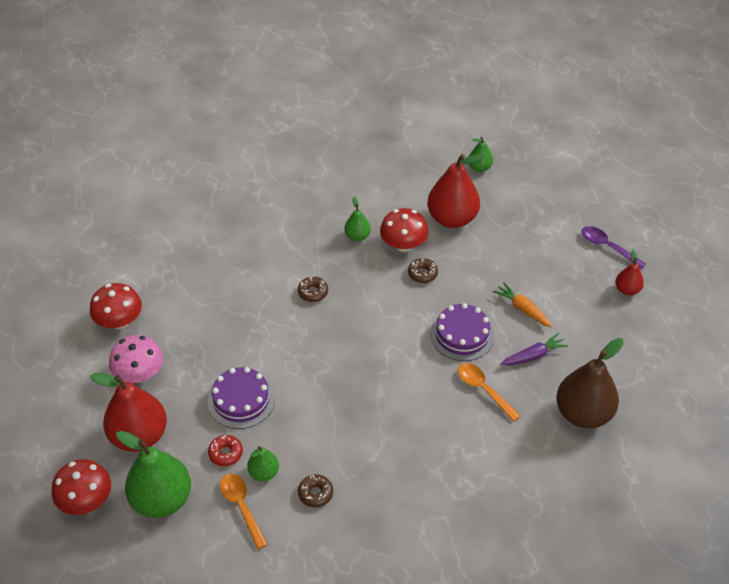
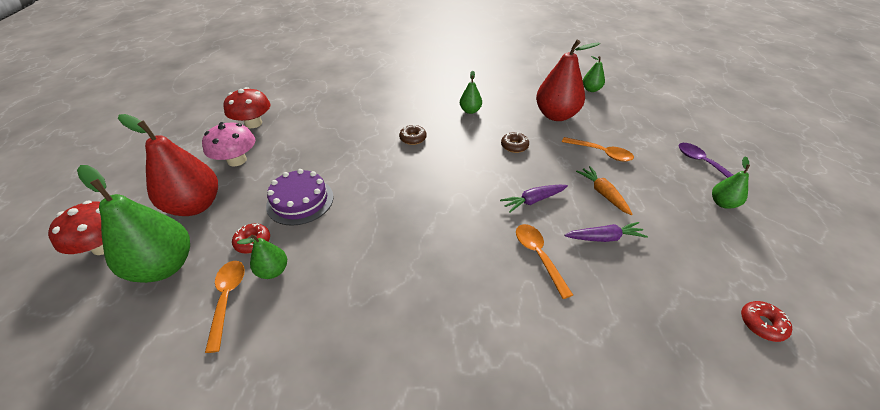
camera: 20 degrees right, 5 degrees down
brown donut [298,474,333,507] -> none
red mushroom [380,208,429,252] -> none
purple cake [430,303,494,361] -> purple carrot [500,185,568,213]
brown pear [556,338,623,428] -> none
red pear [615,250,644,295] -> green pear [712,156,750,209]
none -> orange spoon [562,137,634,162]
none -> red donut [741,301,792,342]

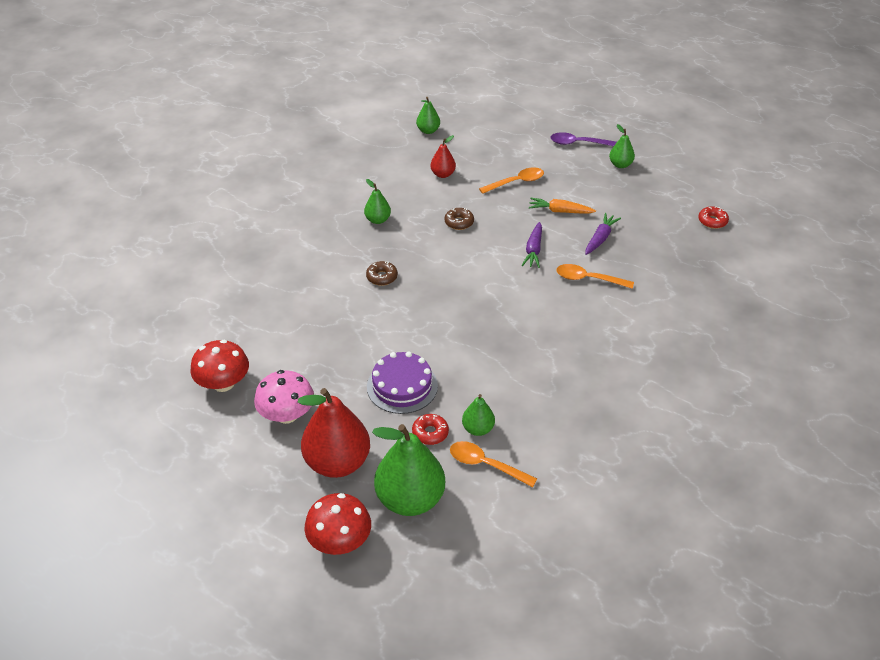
camera: 55 degrees left, 0 degrees up
red pear [536,40,600,121] -> red pear [431,135,456,178], size x0.50

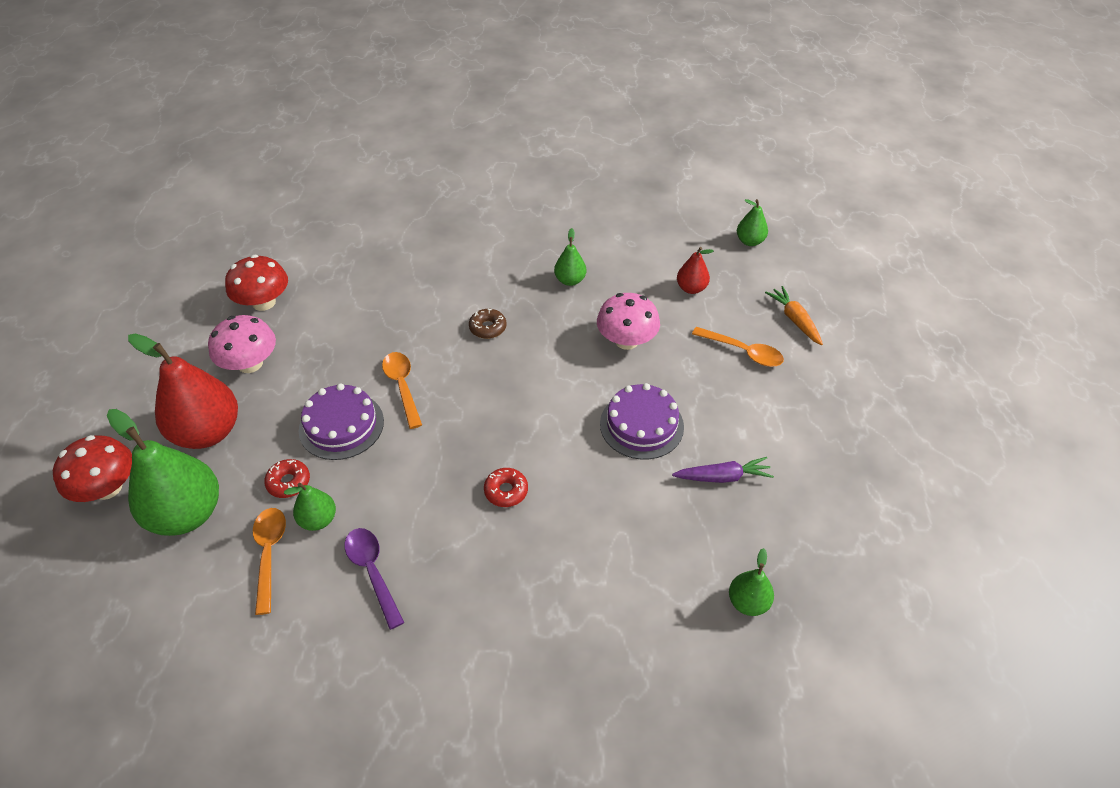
camera: 55 degrees right, 5 degrees up
brown donut [444,208,474,230] -> pink mushroom [597,293,660,350]
purple carrot [522,222,542,268] -> purple cake [600,383,684,460]
orange carrot [529,198,596,214] -> orange carrot moved to [765,286,823,345]
purple spoon [550,132,617,146] -> purple spoon moved to [345,528,404,630]
orange spoon [556,264,634,289] -> orange spoon moved to [382,352,422,429]
green pear [609,124,635,168] -> green pear moved to [729,548,774,616]
red donut [698,206,729,229] -> red donut moved to [484,468,528,507]

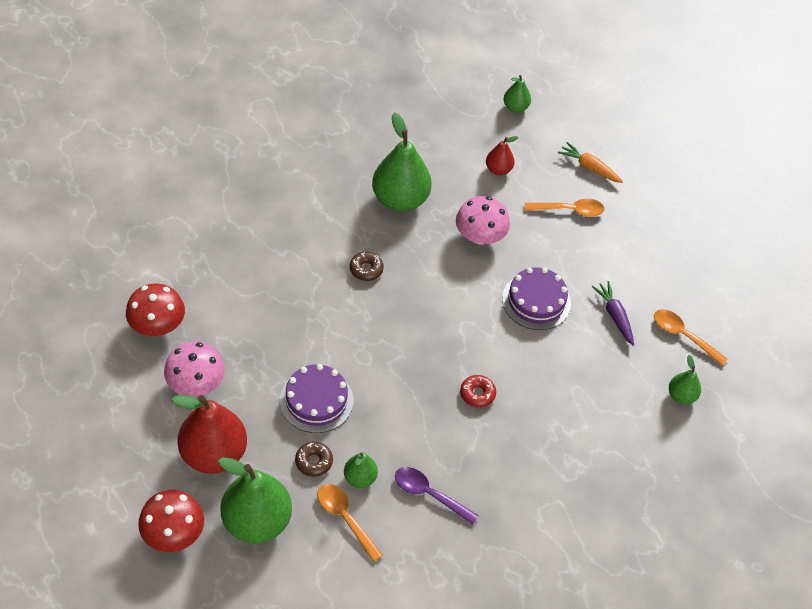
camera: 35 degrees left, 5 degrees up
red donut [264,459,310,498] -> brown donut [295,442,333,477]
orange spoon [382,352,422,429] -> orange spoon moved to [654,309,728,366]
green pear [554,228,586,286] -> green pear [372,112,432,212], size x2.01
purple carrot [672,457,774,483] -> purple carrot turned 75 degrees counterclockwise [591,281,634,346]

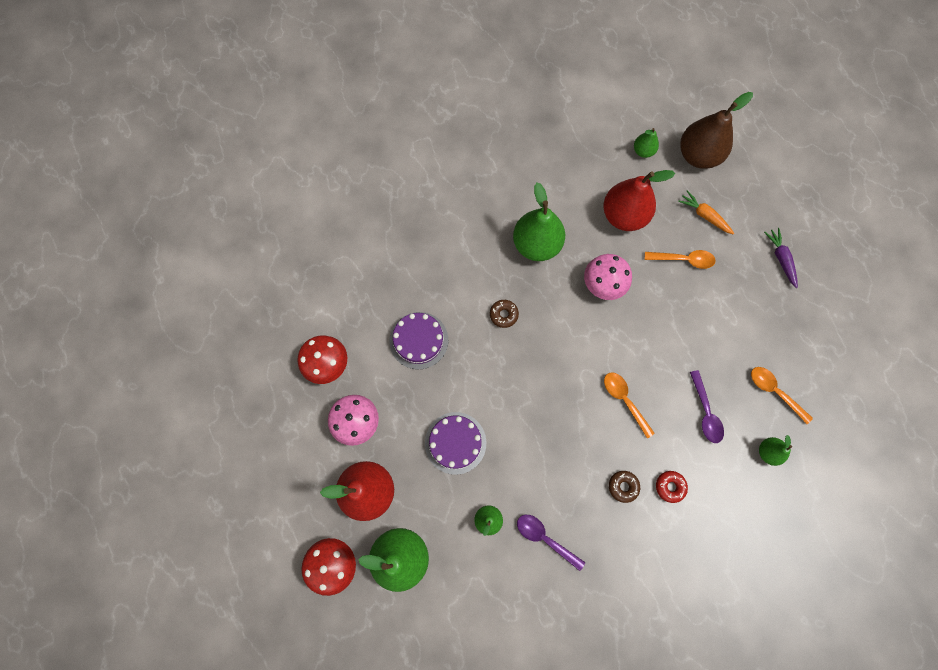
camera: 10 degrees right, 20 degrees up
brown donut [295,442,333,477] -> brown donut moved to [609,471,640,503]
orange spoon [318,484,383,562] -> orange spoon moved to [604,372,655,439]
red donut [460,375,496,408] -> red donut moved to [656,471,688,503]
red pear [486,136,519,175] -> red pear [603,170,675,231], size x2.01
purple cake [502,267,571,330] -> purple cake moved to [389,312,448,369]
purple carrot [591,281,634,346] -> purple carrot moved to [764,228,798,288]
none -> brown pear [680,92,753,169]
none -> purple spoon [690,370,724,443]

